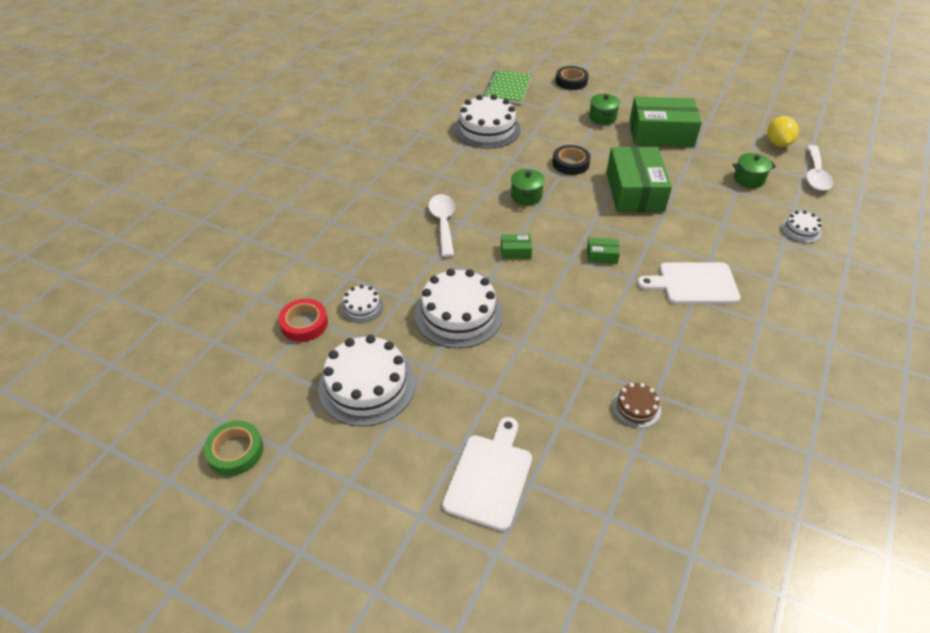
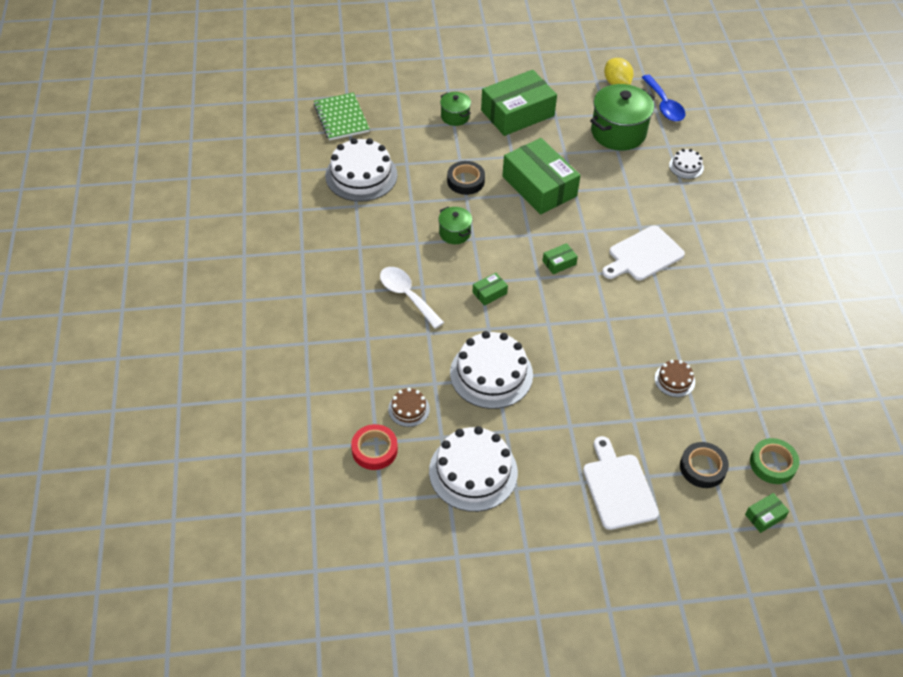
camera: 35 degrees left, 5 degrees up
green tape [204,421,263,476] -> green tape moved to [750,438,799,484]
white cake [341,285,384,323] -> brown cake [388,388,430,427]
black tape [556,66,589,90] -> black tape moved to [680,442,729,488]
green pot [733,153,776,188] -> green pot [590,84,655,151], size x1.92
white spoon [806,145,833,191] -> blue spoon [641,75,686,121]
none -> green box [745,493,789,533]

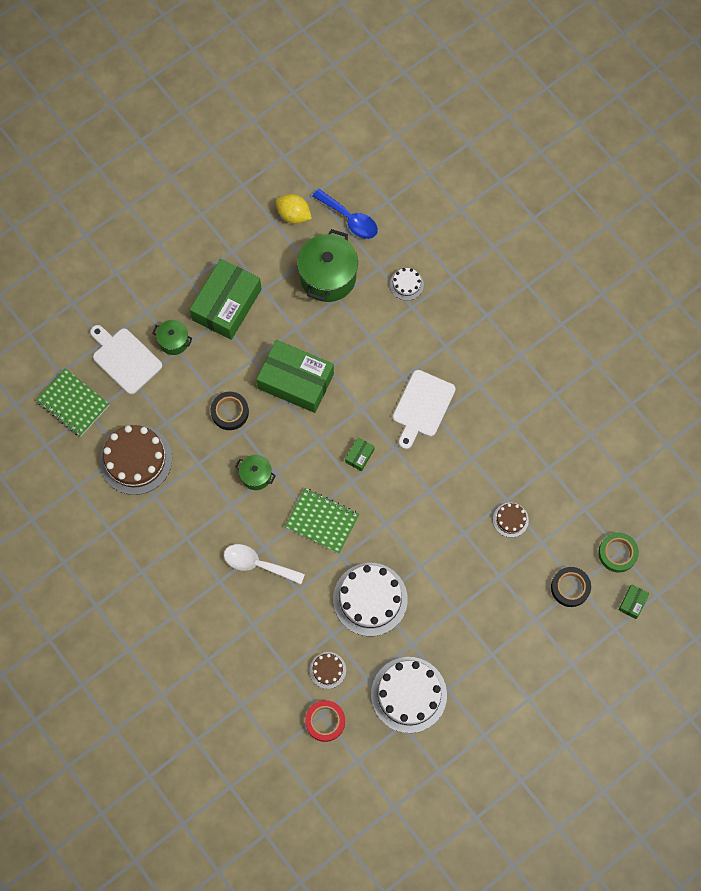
camera: 30 degrees left, 20 degrees up
white cake [325,138,398,202] -> brown cake [100,425,172,495]
green box [473,273,508,306] -> green notebook [285,488,359,553]
white cutting board [583,436,659,530] -> white cutting board moved to [90,325,162,395]

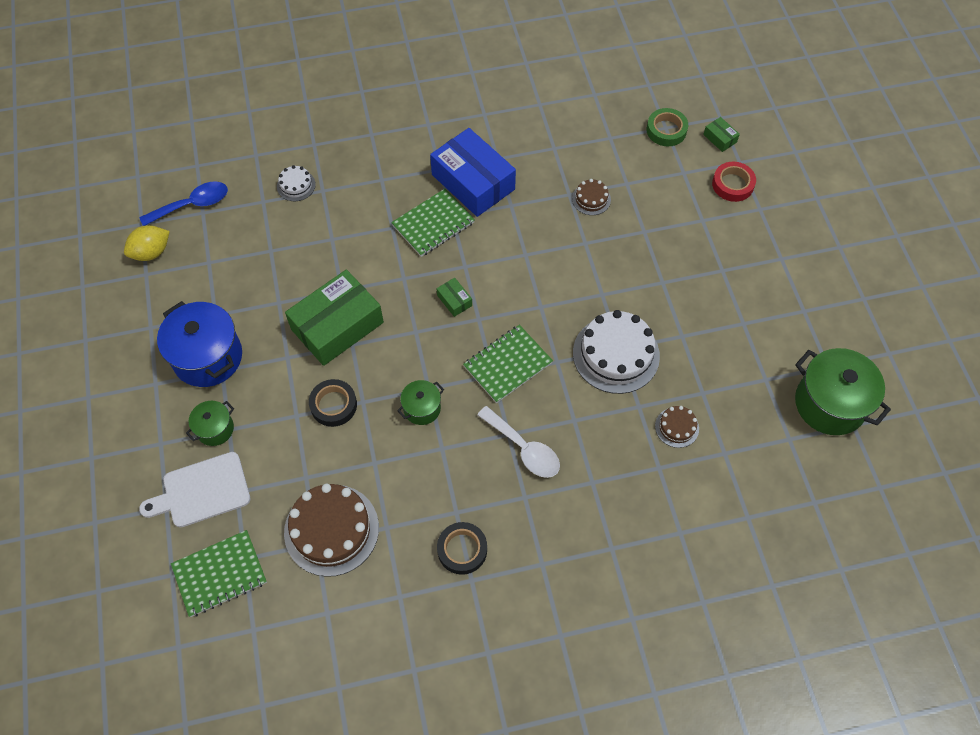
camera: 65 degrees left, 10 degrees down
green box [190,259,262,340] -> blue pot [157,301,242,387]
white spoon [224,544,305,584] -> white spoon turned 90 degrees counterclockwise [477,406,560,478]
green pot [297,229,358,302] -> green pot moved to [795,348,891,435]
red tape [305,700,345,742] -> red tape moved to [712,162,756,202]
white cake [371,657,447,733] -> none
white cutting board [393,370,456,449] -> green notebook [391,189,475,257]
black tape [551,567,591,607] -> black tape moved to [437,522,487,575]
none -> blue box [430,128,516,217]

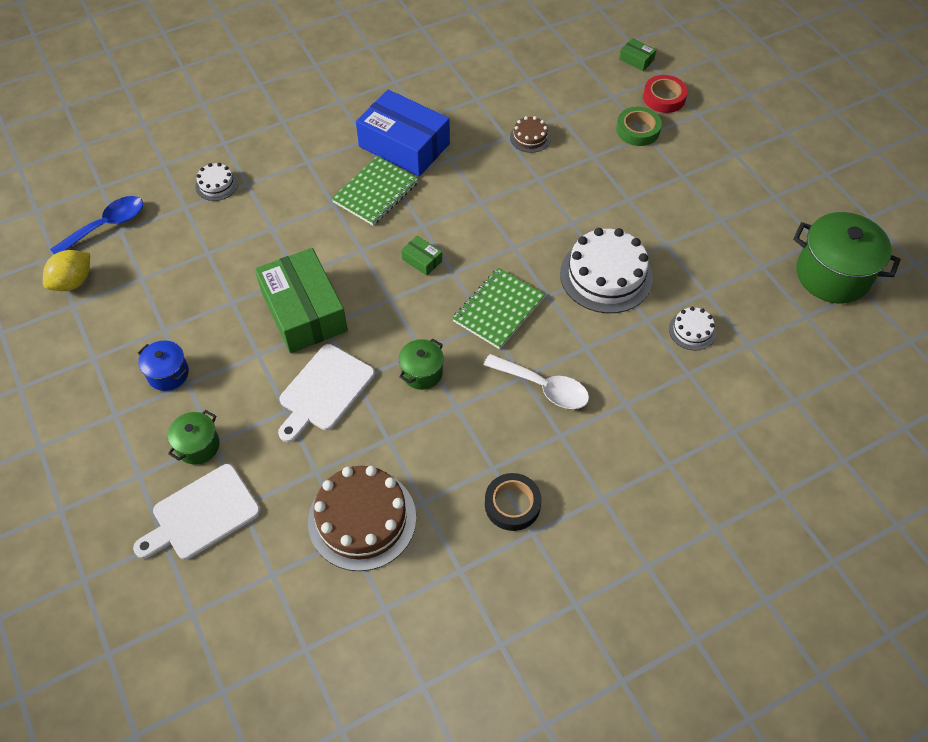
camera: 15 degrees left, 5 degrees down
blue pot [157,301,242,387] -> blue pot [138,341,189,391], size x0.52
green notebook [171,530,267,617] -> none
green box [285,270,384,366] -> green box turned 60 degrees counterclockwise [255,248,348,353]
black tape [309,379,357,427] -> white cutting board [278,344,375,442]
green tape [647,108,688,146] -> green tape moved to [616,107,662,146]
brown cake [655,406,699,448] -> white cake [669,307,716,350]

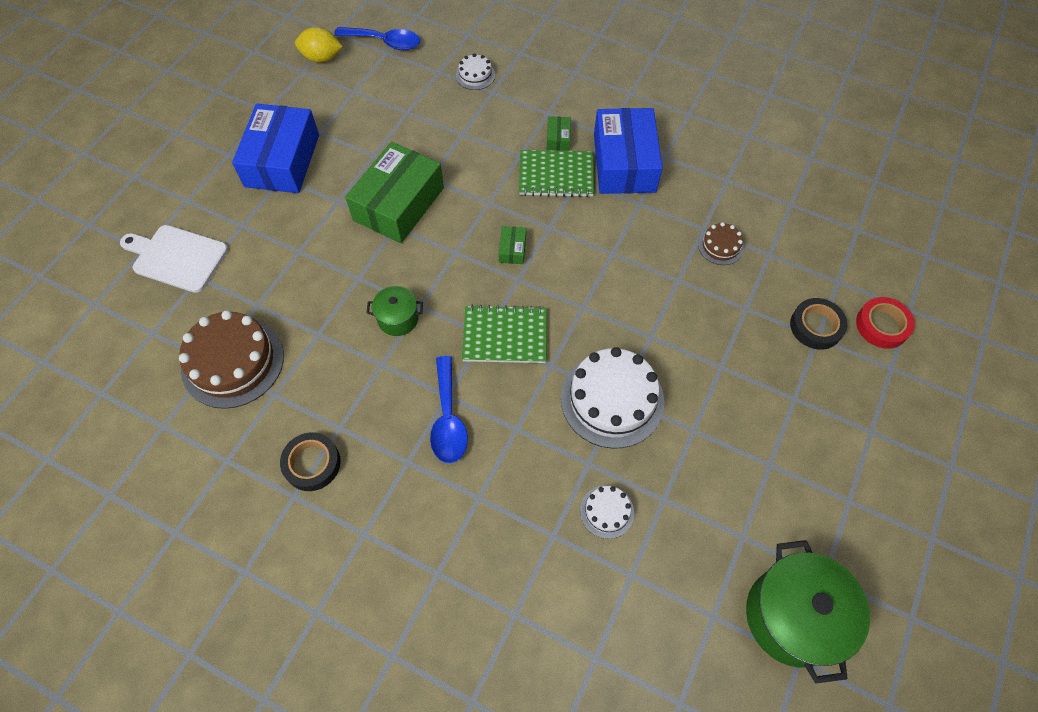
camera: 55 degrees right, 5 degrees up
blue pot [138,341,189,391] -> blue box [232,104,319,193]
green pot [168,410,220,465] -> none
white cutting board [278,344,375,442] -> none
white spoon [484,354,589,409] -> blue spoon [430,356,468,463]
green tape [616,107,662,146] -> black tape [790,298,847,350]
green box [619,38,656,71] -> green box moved to [547,116,571,151]

